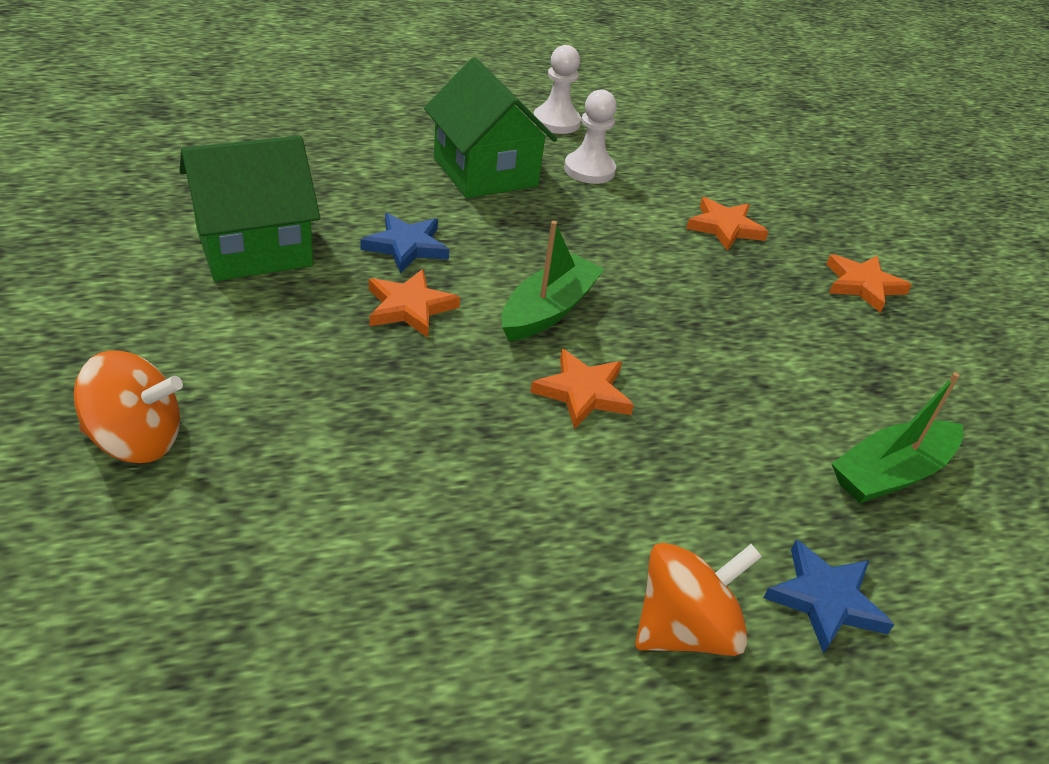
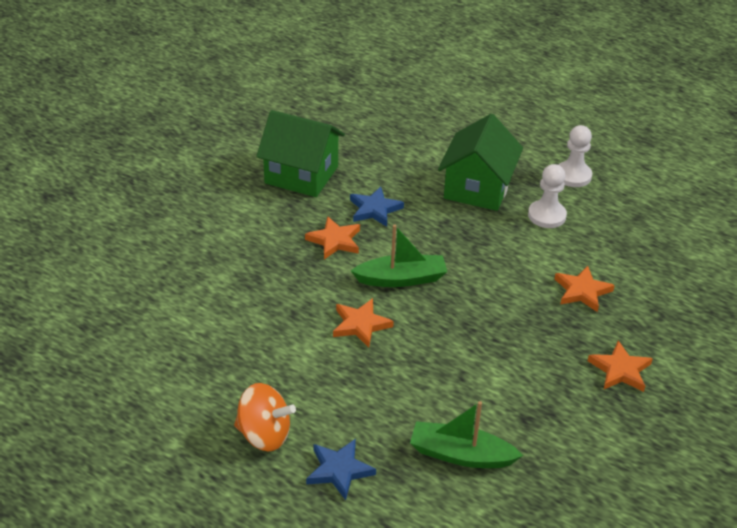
camera: 50 degrees right, 0 degrees up
orange spinning top [74,350,183,463] -> none

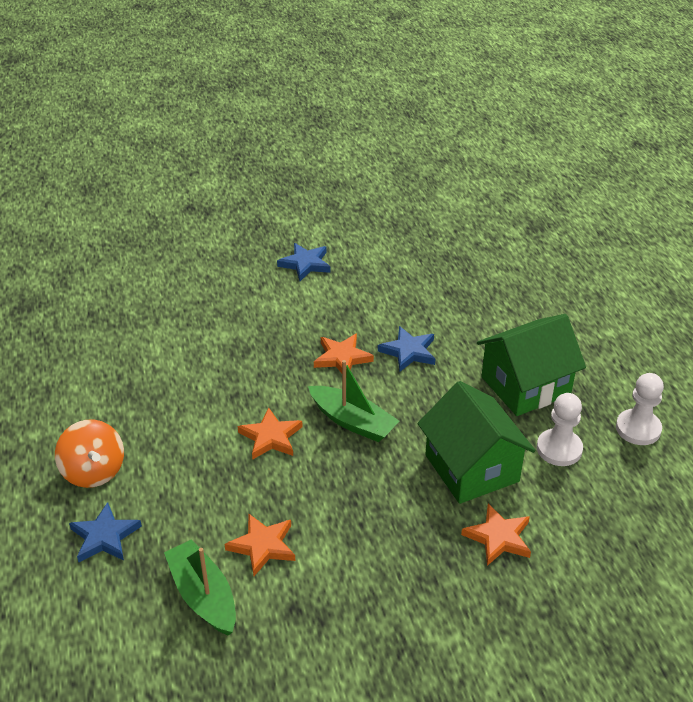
camera: 45 degrees right, 0 degrees up
green house [256,110,345,197] -> green house moved to [417,381,536,504]
orange star [588,341,653,392] -> orange star moved to [225,514,295,576]
none -> blue star [277,243,331,281]

